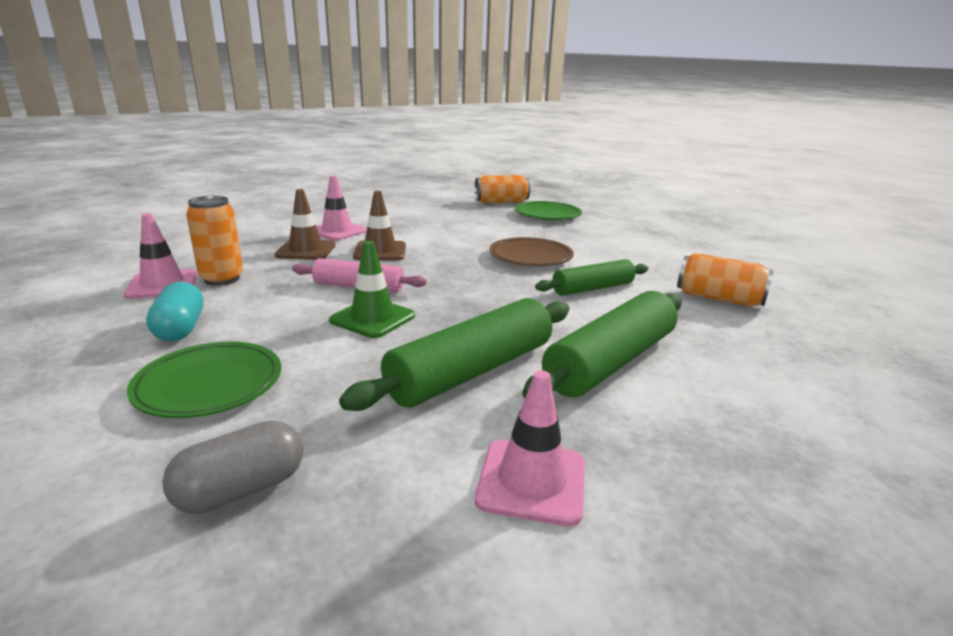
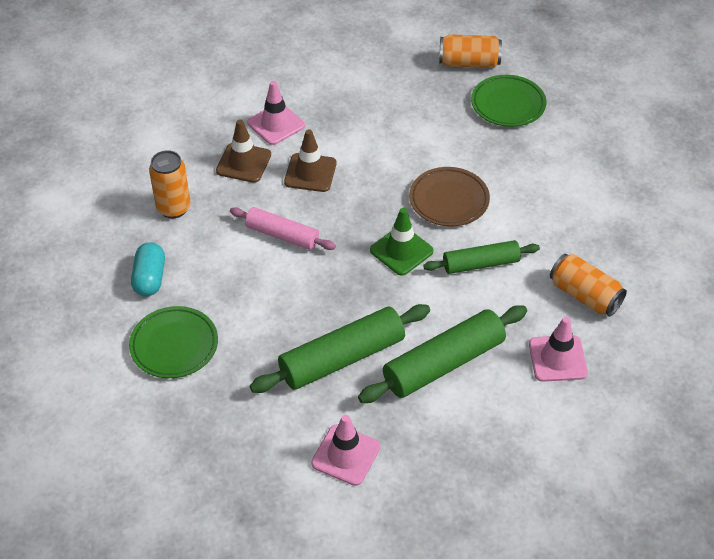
camera: 15 degrees right, 25 degrees up
pink traffic cone [124,213,197,299] -> pink traffic cone moved to [529,317,588,382]
grey capsule [162,420,303,514] -> none
green traffic cone [329,241,415,338] -> green traffic cone moved to [370,208,434,276]

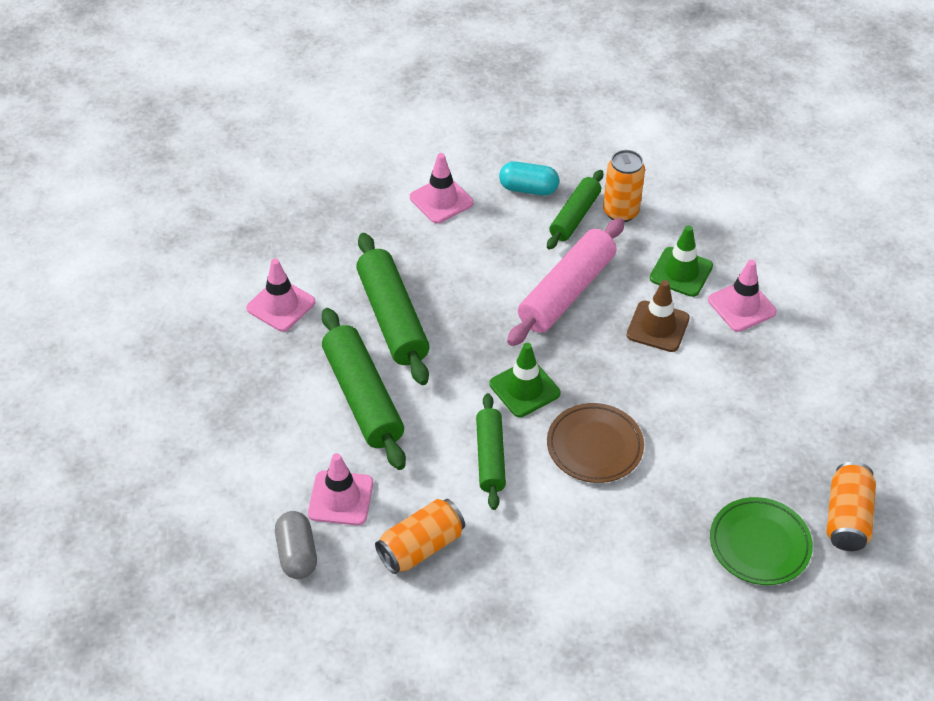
camera: 100 degrees right, 0 degrees up
green plate [129,306,218,378] -> pink traffic cone [410,153,474,224]
brown traffic cone [216,119,271,183] -> green traffic cone [650,225,713,297]
pink rolling pin [230,207,336,250] -> pink rolling pin [507,218,625,346], size x1.59
none -> grey capsule [275,511,317,579]
none -> green rolling pin [547,170,603,250]

